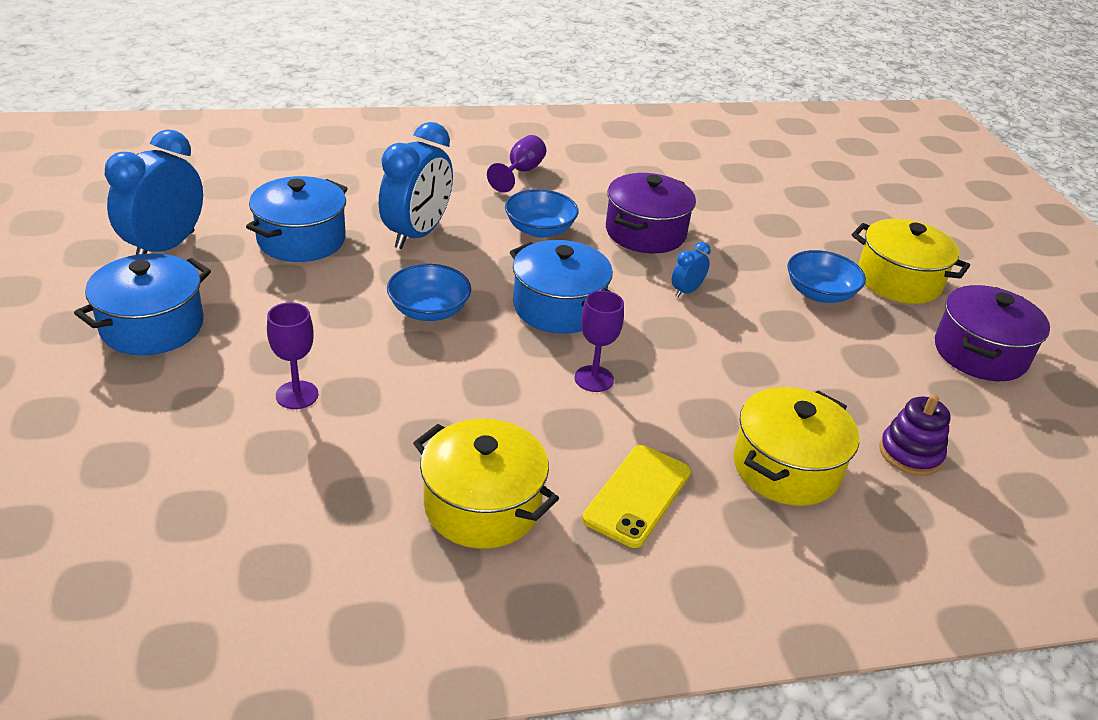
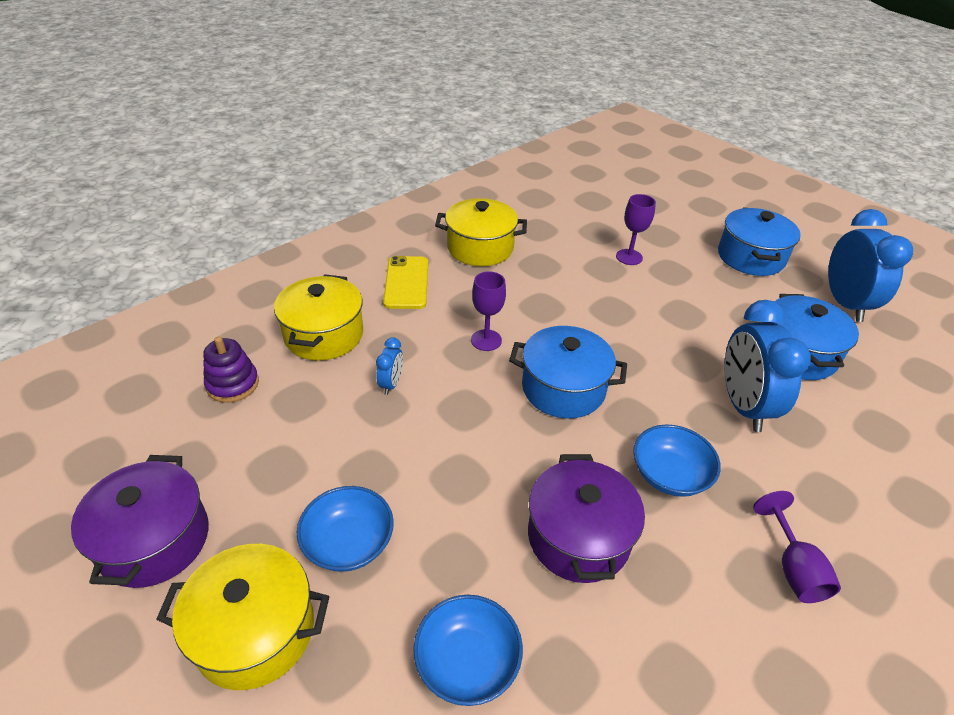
camera: 150 degrees right, 5 degrees up
blue bowl [387,264,471,321] -> blue bowl moved to [413,595,523,706]
blue clock [672,242,711,297] -> blue clock moved to [376,337,403,395]

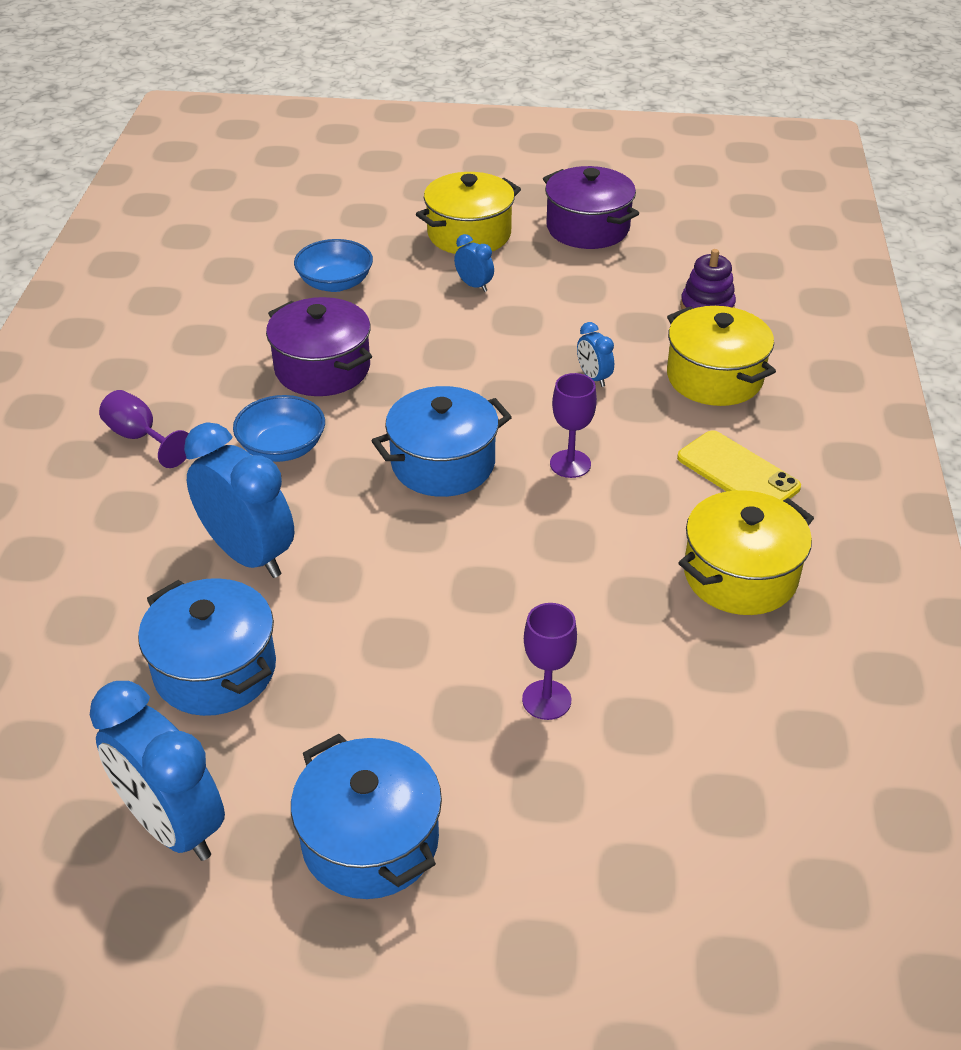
camera: 140 degrees right, 0 degrees up
blue bowl [297,486,394,572] -> blue clock [454,234,494,292]

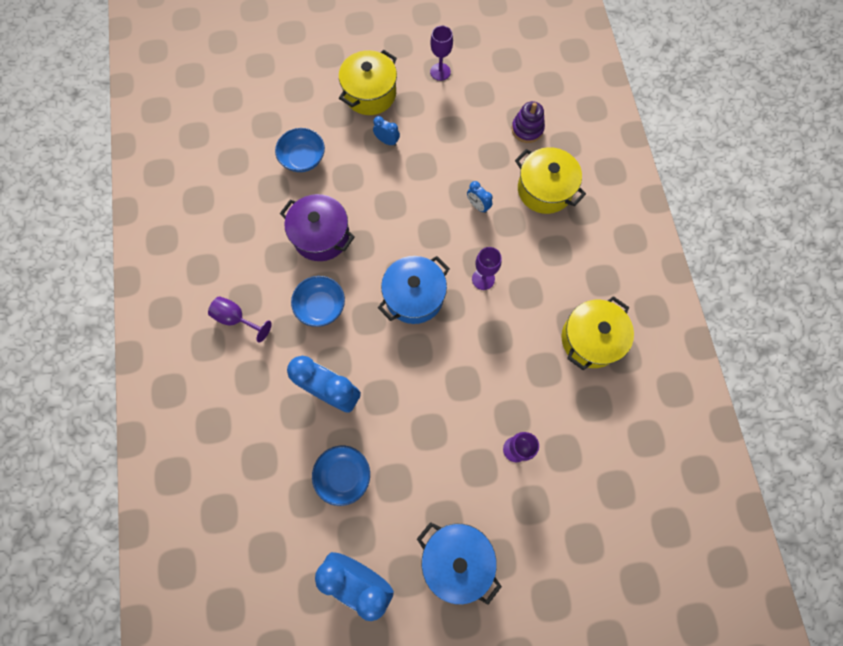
camera: 15 degrees left, 30 degrees up
blue pot [138,578,276,716] -> blue bowl [312,446,370,506]
purple pot [543,166,639,249] -> purple goblet [430,26,453,81]
yellow phone [677,430,801,501] -> none

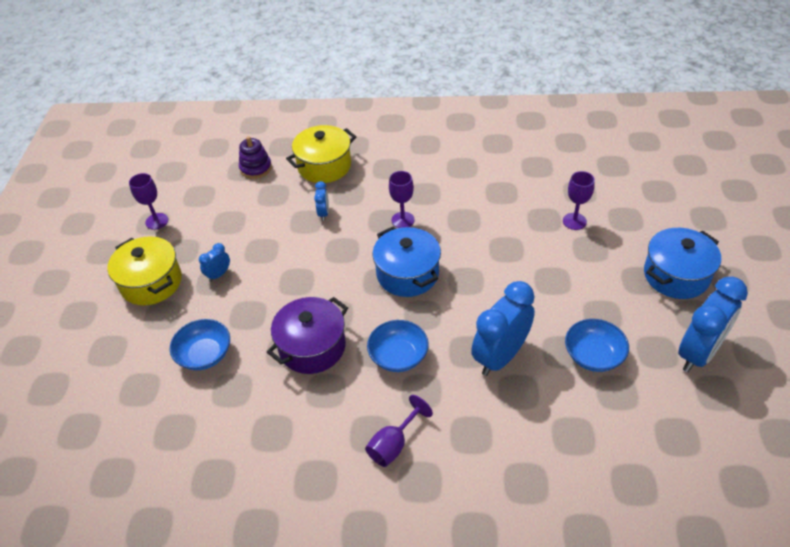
camera: 75 degrees left, 25 degrees down
blue clock [467,181,493,213] -> blue clock turned 60 degrees counterclockwise [314,181,329,221]
yellow pot [561,296,634,371] -> none

